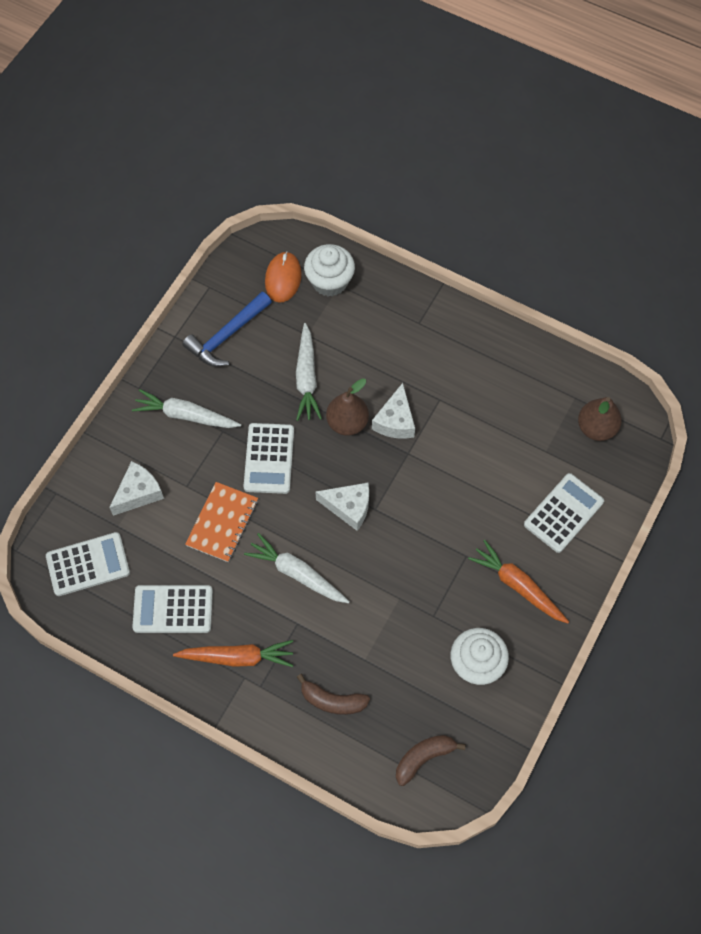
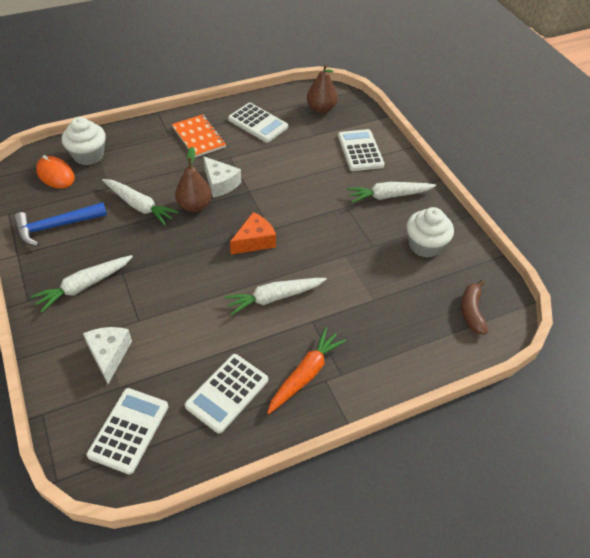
camera: 55 degrees left, 15 degrees down
blue hammer [182,292,272,367] -> blue hammer turned 75 degrees clockwise [13,202,107,246]
orange notebook [185,482,258,562] -> orange notebook moved to [172,114,226,157]
white calculator [244,423,294,494] -> white calculator moved to [228,103,288,142]
brown banana [297,674,370,715] -> none
white cheese [315,483,369,531] -> orange cheese [230,212,276,254]
orange carrot [468,540,569,623] -> white carrot [346,182,436,203]

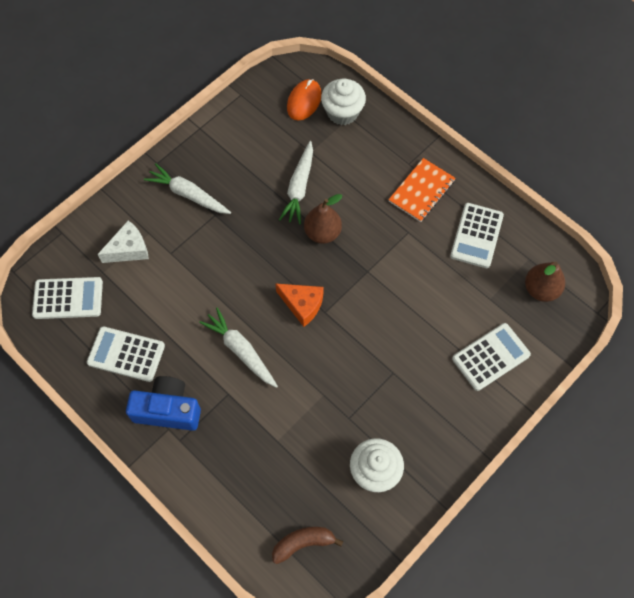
camera: 70 degrees right, 15 degrees up
blue hammer [13,202,107,246] -> none
white cheese [203,156,241,198] -> none
orange carrot [267,327,346,414] -> blue camera [126,376,201,431]
white carrot [346,182,436,203] -> none

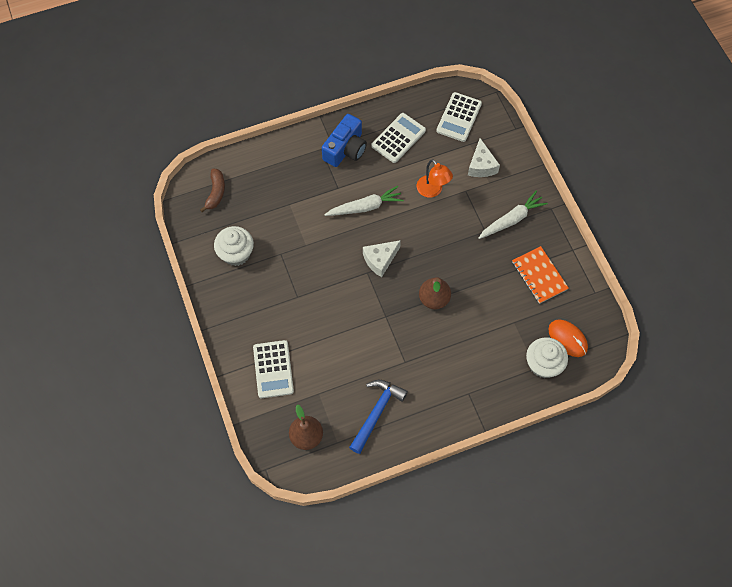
camera: 115 degrees right, 0 degrees up
orange cheese [275,283,323,327] -> white cheese [363,240,401,277]
white carrot [279,141,313,224] -> none
orange notebook [388,158,456,222] -> orange notebook moved to [512,246,569,304]
white calculator [450,203,504,268] -> blue hammer [349,380,408,454]
none -> orange lamp [417,159,453,198]

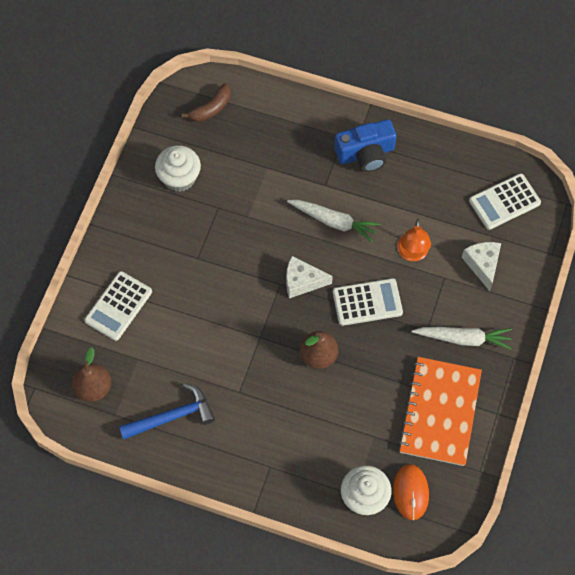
camera: 40 degrees right, 0 degrees up
white calculator [371,113,426,163] -> white calculator moved to [333,278,403,326]
white cheese [468,138,500,177] -> white cheese turned 135 degrees clockwise [462,242,501,291]
orange notebook [512,246,569,304] -> orange notebook [398,357,482,466], size x1.56

